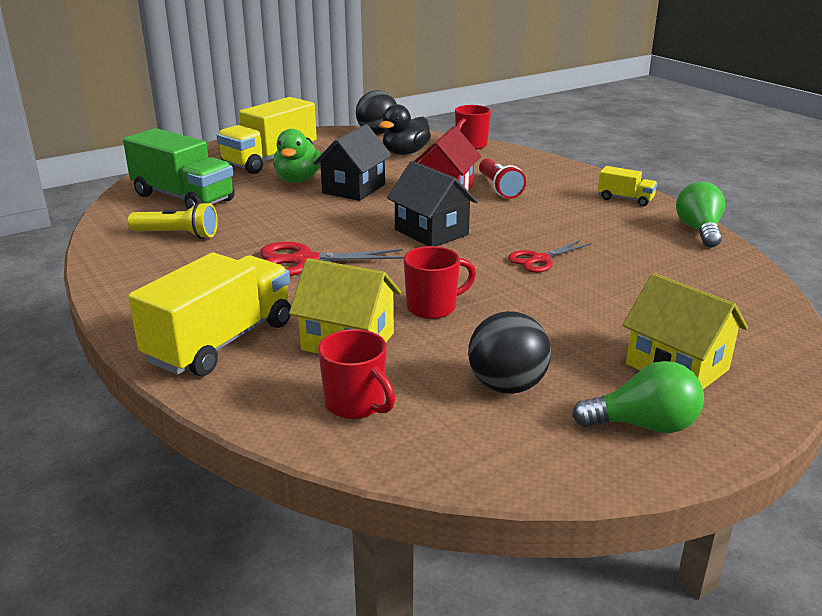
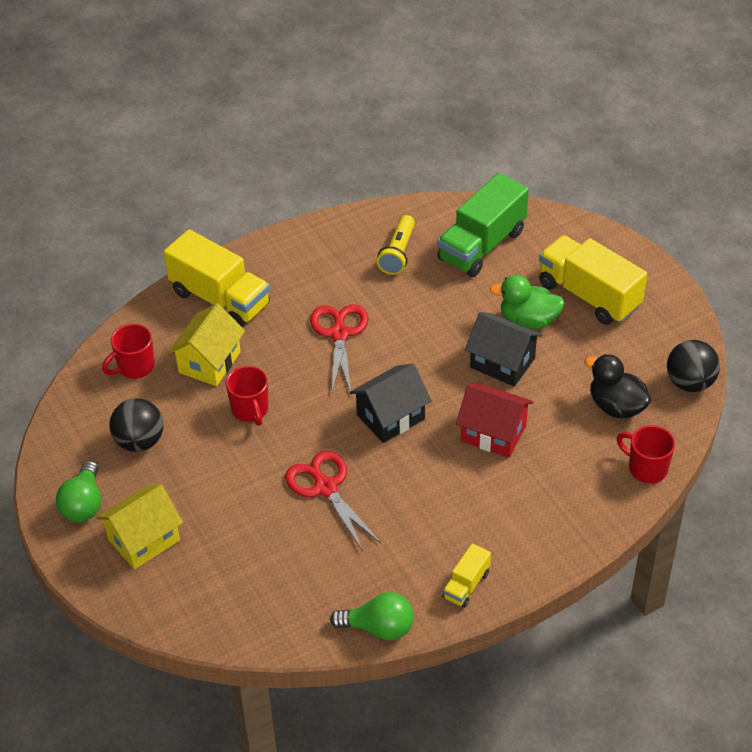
camera: 95 degrees right, 20 degrees up
red flashlight [479,158,526,199] -> none
red scissors [508,240,591,273] -> red scissors [285,451,381,551], size x1.54

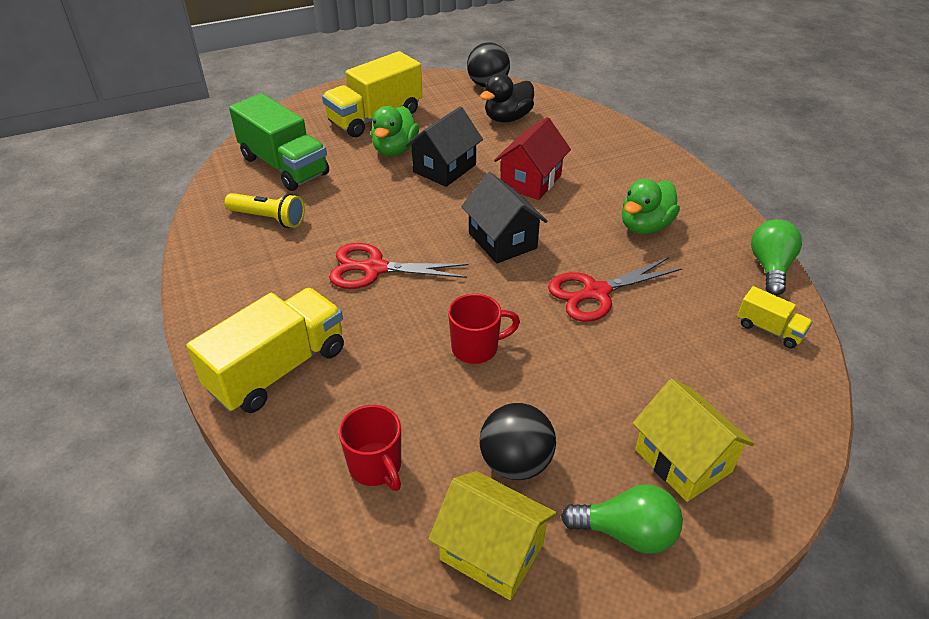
camera: 85 degrees left, 5 degrees down
yellow house [168,303,245,386] -> yellow house moved to [428,471,557,600]
yellow truck [443,543,491,608] -> yellow truck moved to [737,286,813,348]
red mug [617,425,675,483] -> none
none -> green duck [622,179,680,234]

